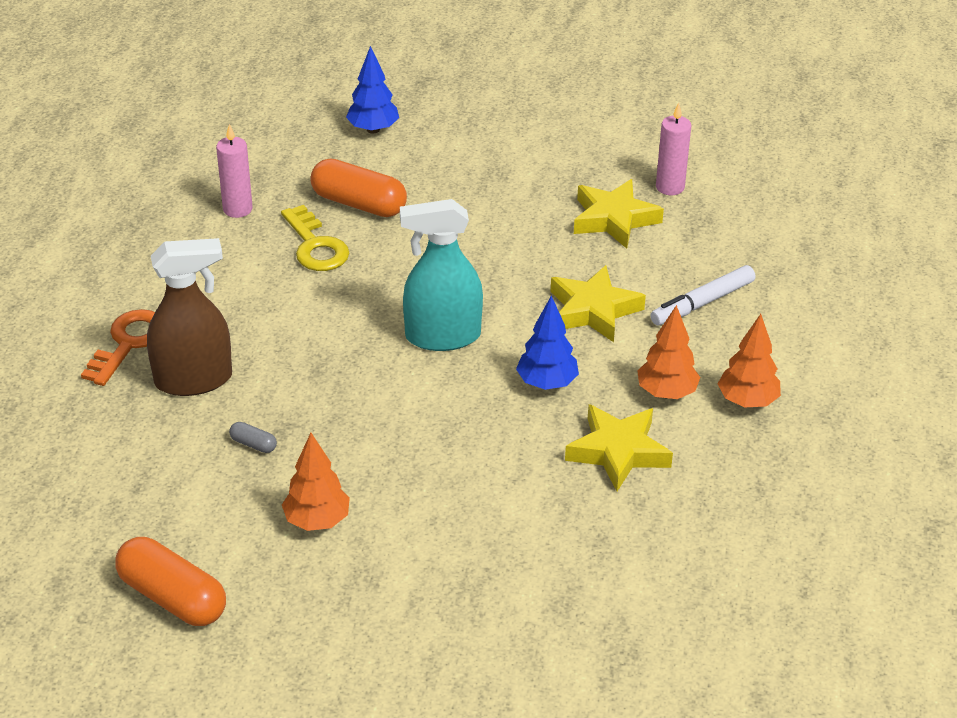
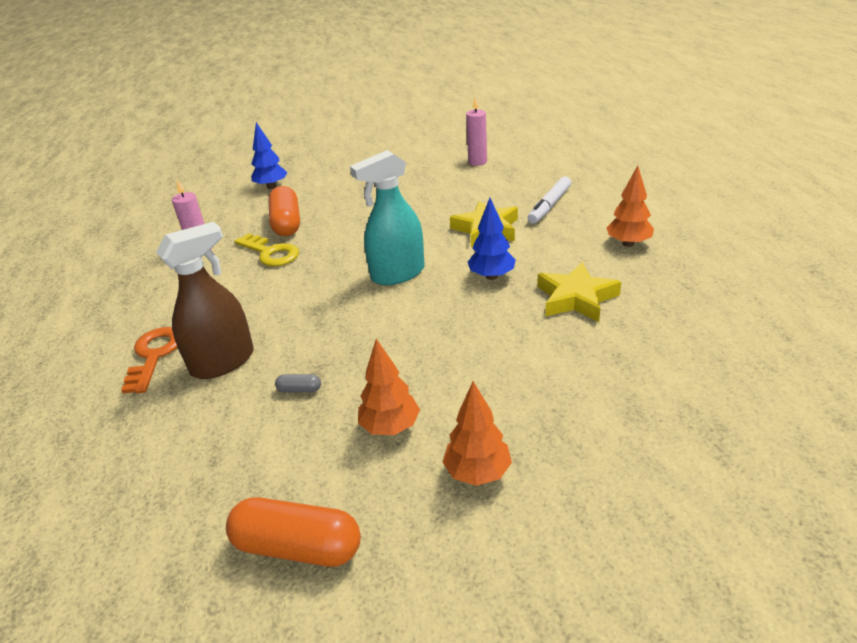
camera: 20 degrees left, 5 degrees down
orange capsule [310,158,407,217] -> orange capsule turned 75 degrees clockwise [268,186,300,236]
yellow star [574,179,664,249] -> none
orange tree [637,305,700,399] -> orange tree moved to [443,381,512,486]

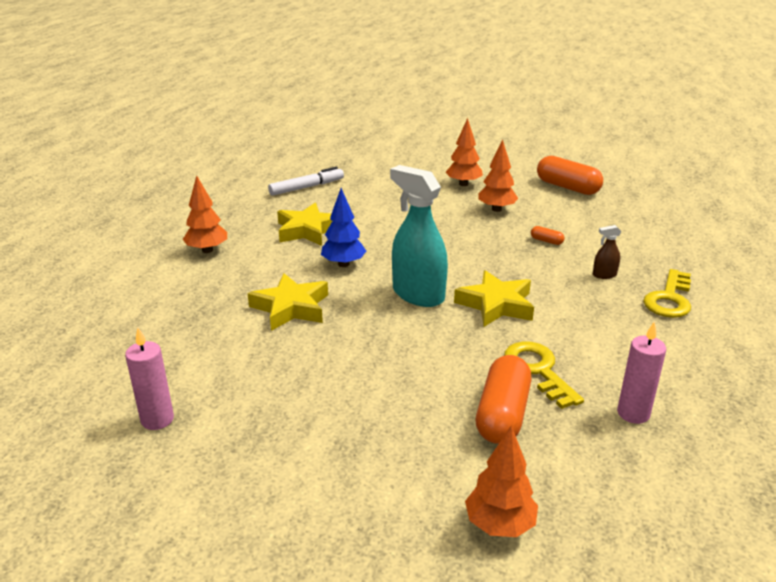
camera: 155 degrees left, 5 degrees down
orange key [121,327,178,393] -> yellow key [643,269,691,318]
brown spray bottle [156,222,254,379] -> brown spray bottle [593,225,622,279], size x0.43
blue tree [251,122,288,189] -> orange tree [465,426,538,537]
grey capsule [275,374,321,392] -> orange capsule [531,226,565,245]
turquoise spray bottle [350,150,425,285] -> turquoise spray bottle turned 135 degrees counterclockwise [390,165,448,307]
white marker [528,176,571,224] -> white marker moved to [268,167,344,196]
none -> yellow star [454,270,534,327]

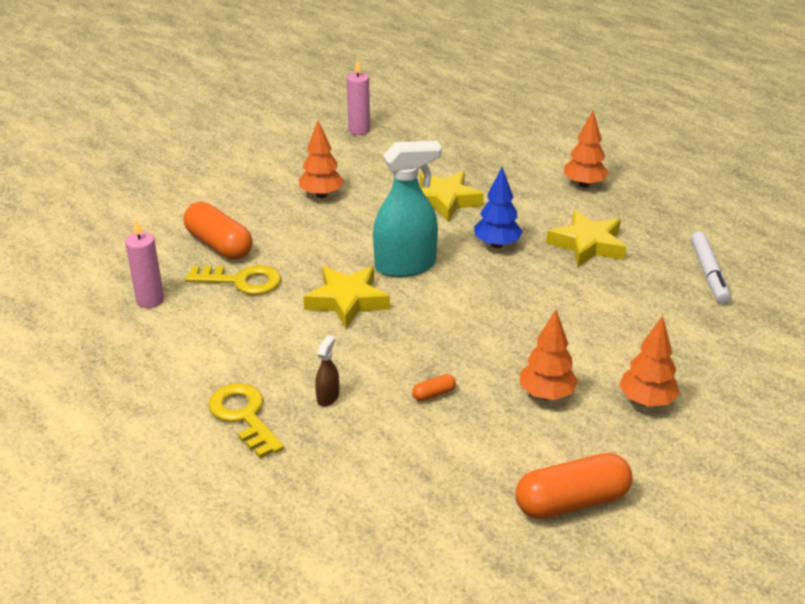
camera: 120 degrees right, 5 degrees up
orange tree [465,426,538,537] -> orange tree moved to [299,120,344,198]

